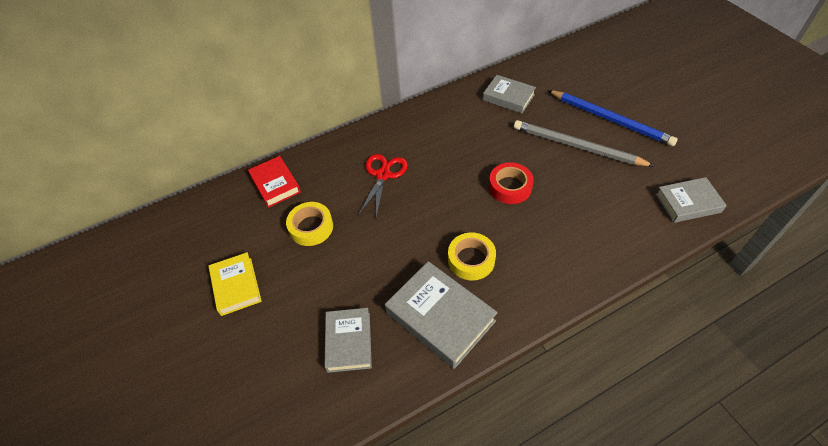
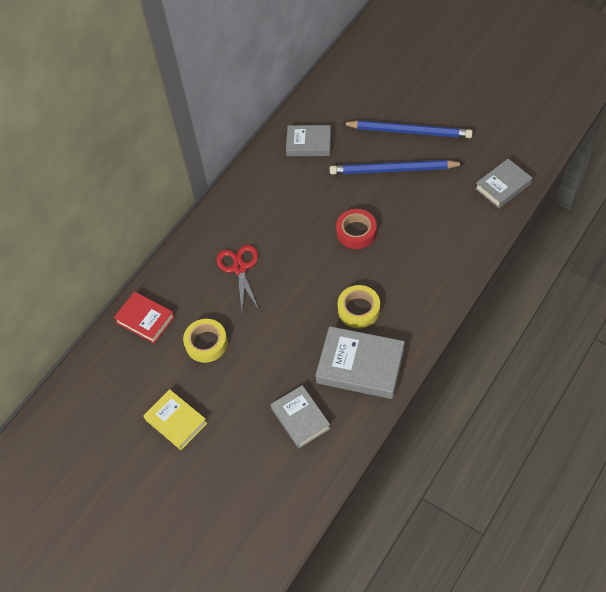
camera: 25 degrees left, 5 degrees up
grey pencil [514,120,654,166] -> blue pencil [330,160,465,174]

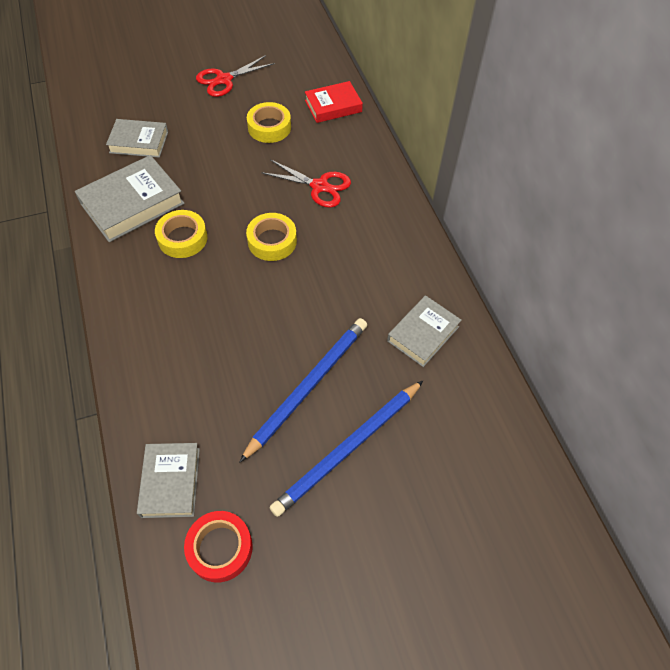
camera: 120 degrees right, 0 degrees up
yellow book [143,389,207,450] -> red scissors [196,55,275,97]
red tape [336,209,377,249] -> red tape moved to [184,511,253,582]
none -> yellow tape [246,213,297,261]

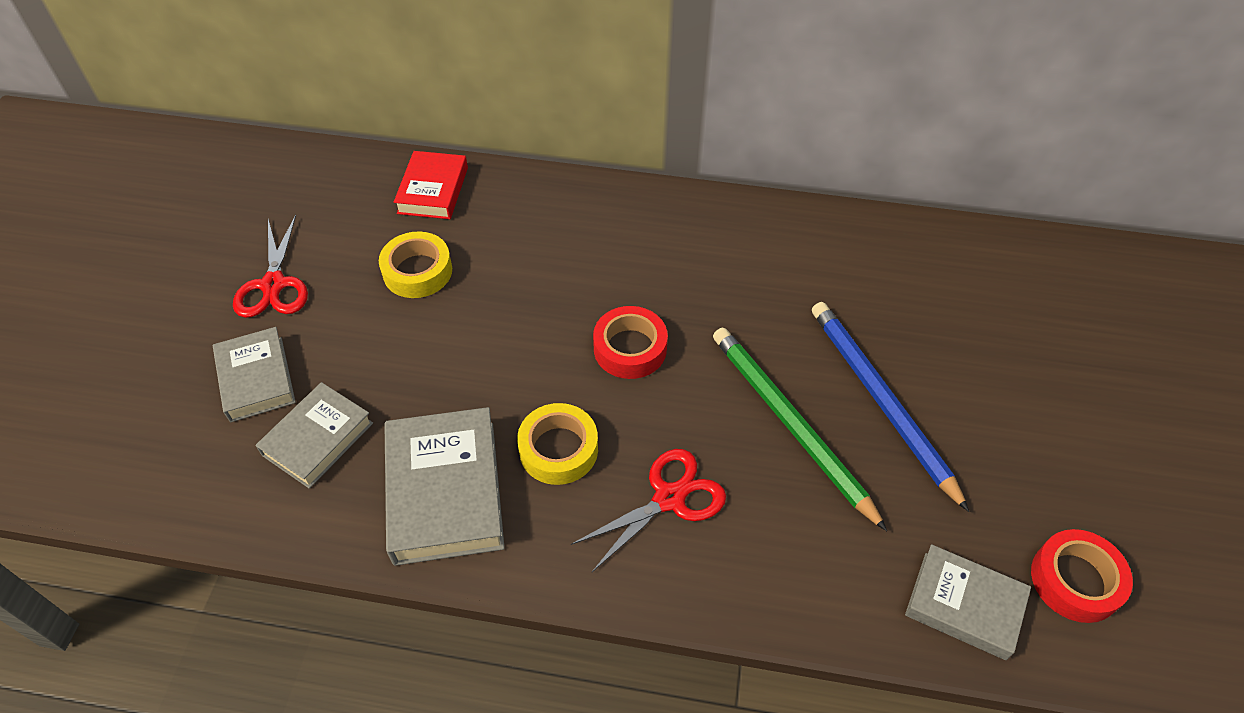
camera: 60 degrees left, 5 degrees down
yellow tape [246,213,297,261] -> red tape [593,306,668,379]
red scissors [261,159,351,208] -> red scissors moved to [571,449,726,572]
blue pencil [269,381,423,517] -> none
grey book [387,295,462,367] -> grey book moved to [213,327,296,422]
none -> green pencil [713,328,887,531]

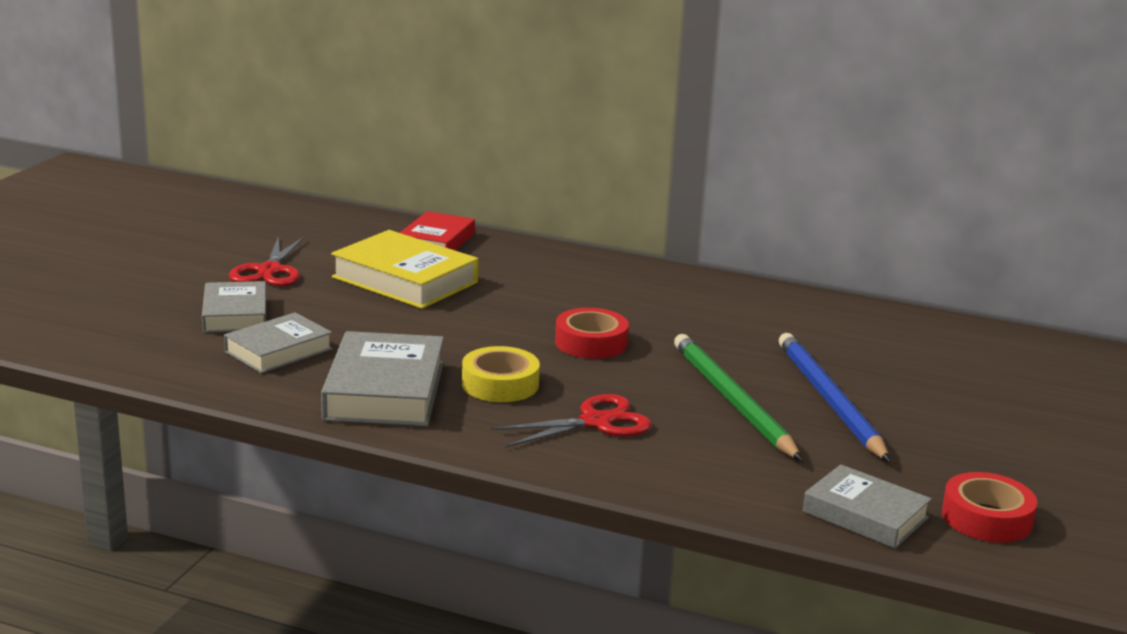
camera: 10 degrees right, 30 degrees down
yellow tape [379,232,452,298] -> yellow book [331,230,479,309]

